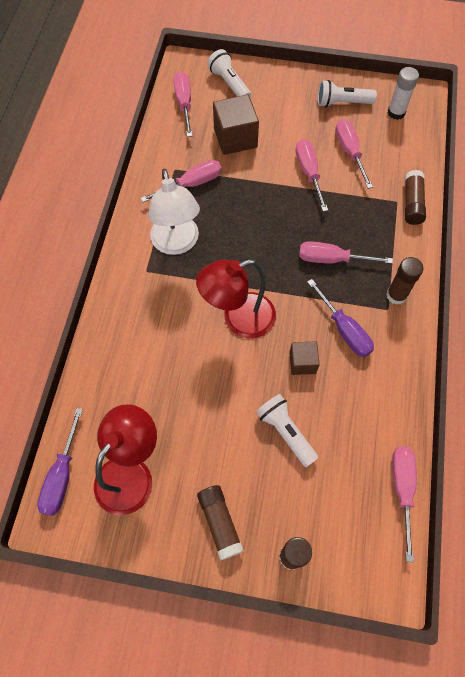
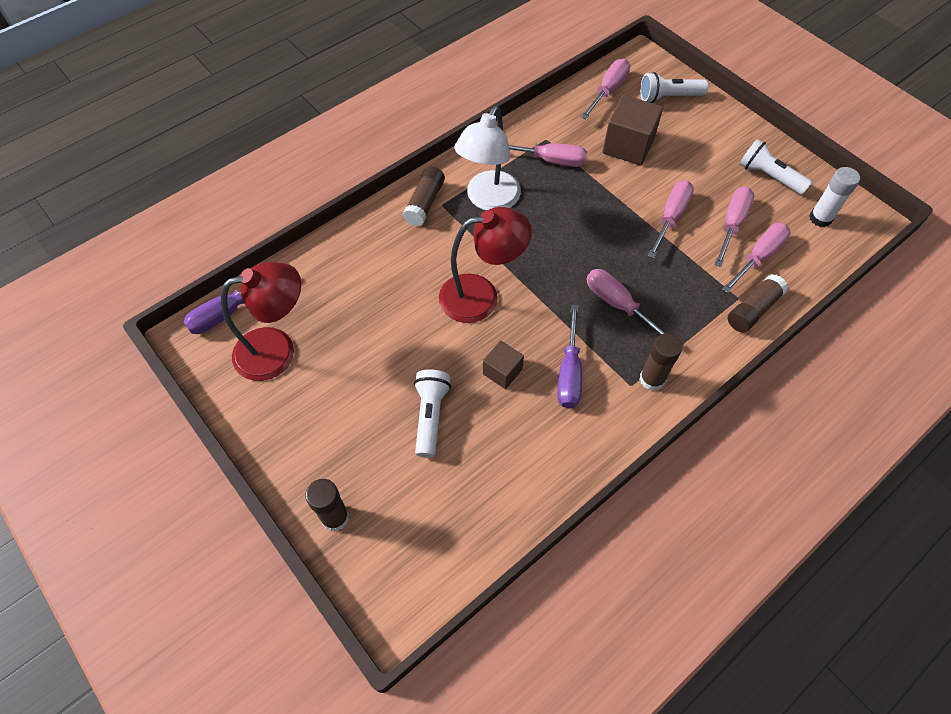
camera: 40 degrees right, 5 degrees down
red lamp [196,259,276,338] -> red lamp turned 150 degrees clockwise [439,207,532,323]
brown glue stick [197,485,244,560] -> brown glue stick moved to [403,166,445,226]
white flashlight [207,49,251,97] -> white flashlight turned 105 degrees counterclockwise [640,72,708,103]
pink screwdriver [392,446,417,562] -> pink screwdriver moved to [722,223,791,293]

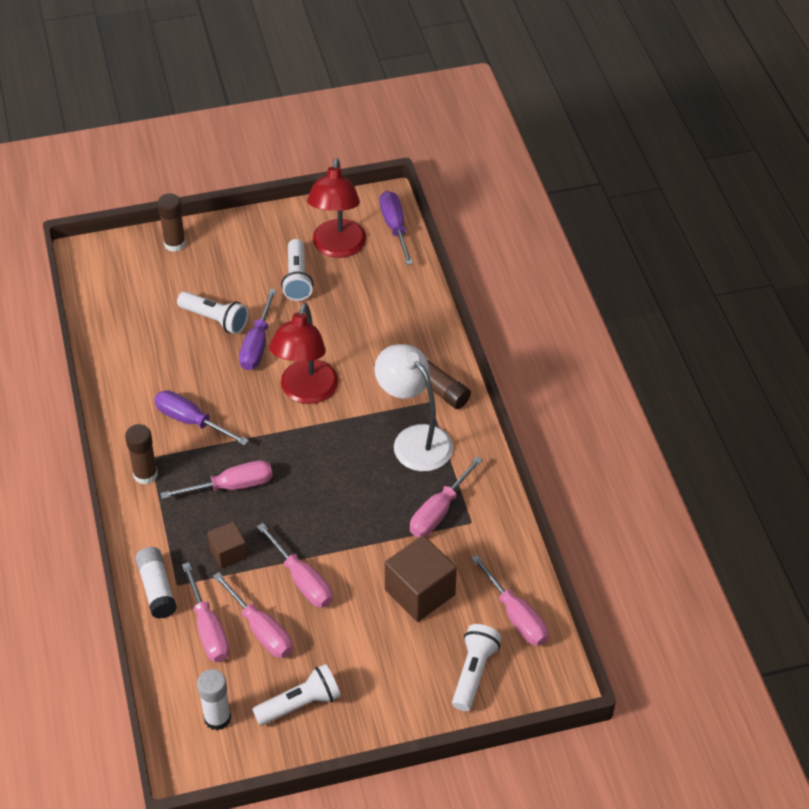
camera: 115 degrees right, 10 degrees down
brown cube [483,340,524,389] -> brown cube moved to [208,521,248,569]
brown glue stick [728,274,788,332] -> white glue stick [135,547,177,619]
none -> purple screwdriver [239,289,277,370]
none -> white flashlight [281,239,314,301]

